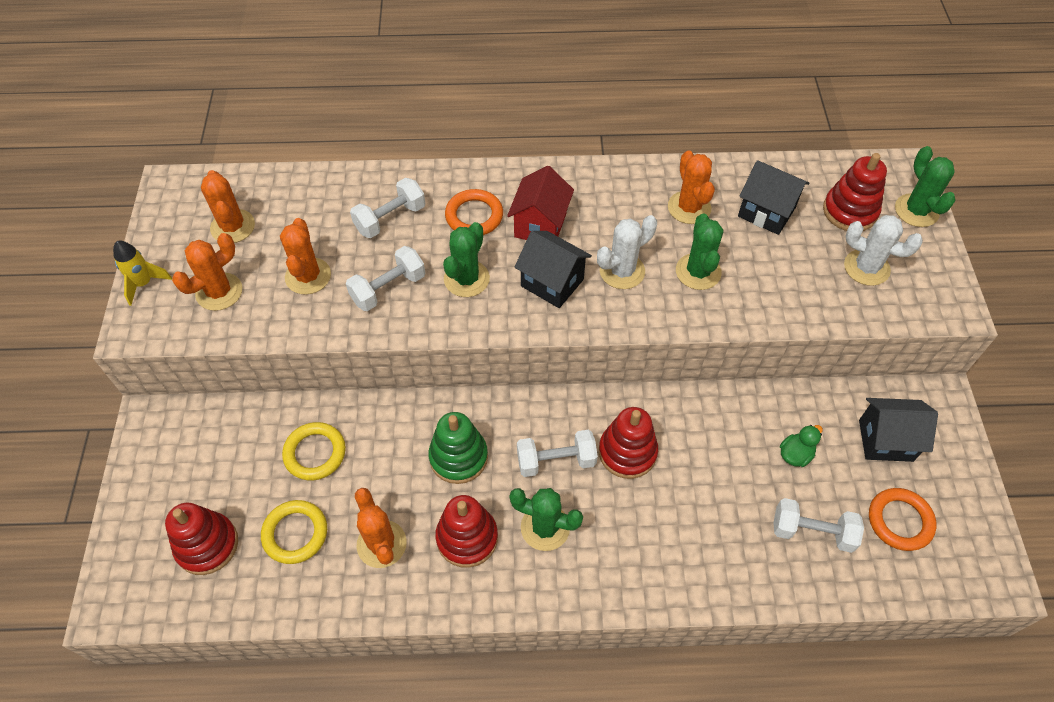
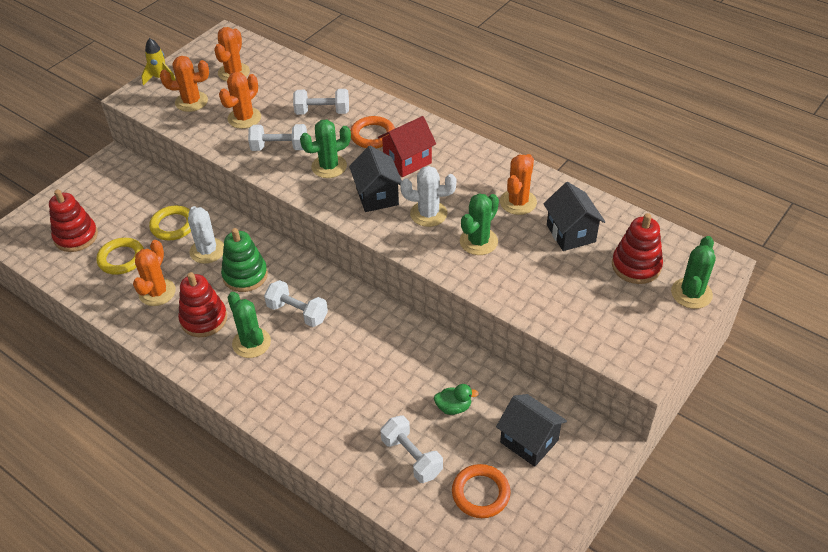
camera: 40 degrees right, 10 degrees down
red stacking toy [599,407,658,479] -> none
white cactus [844,215,923,286] -> white cactus moved to [188,206,224,264]

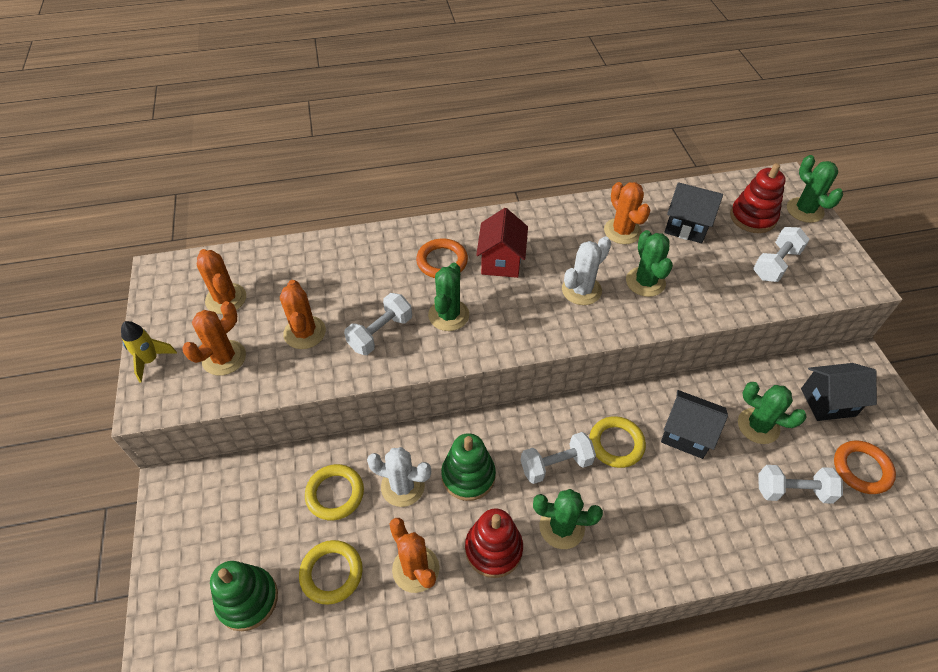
camera: 50 degrees left, 5 degrees up
red stacking toy [49,189,98,252] -> green stacking toy [210,561,278,631]
white dumbbell [293,89,349,115] -> white dumbbell moved to [753,227,810,282]
black house [349,146,402,212] -> black house moved to [661,390,728,459]
green duck [434,384,479,415] -> green cactus [738,382,807,444]
none -> yellow ring [589,416,646,468]

